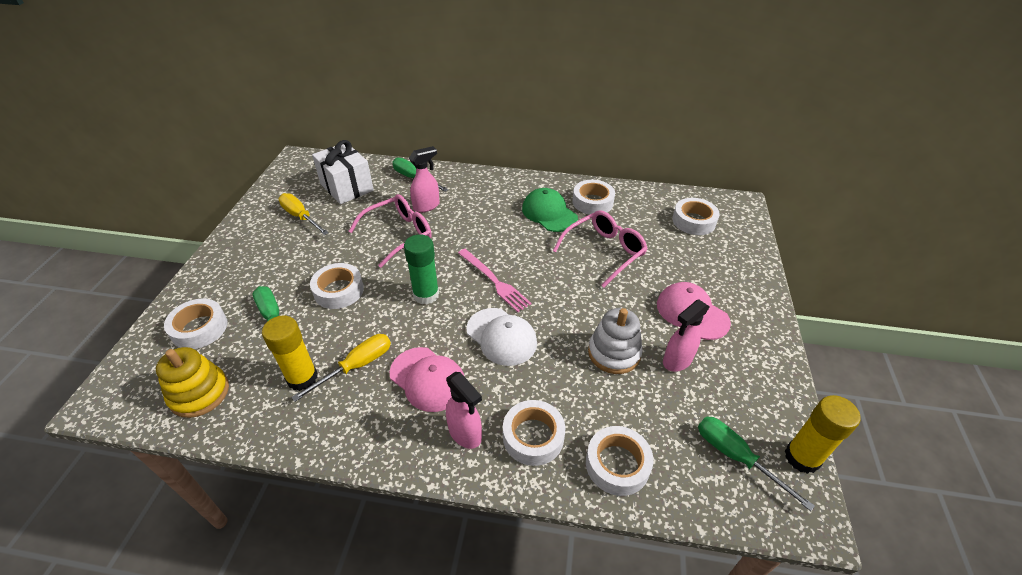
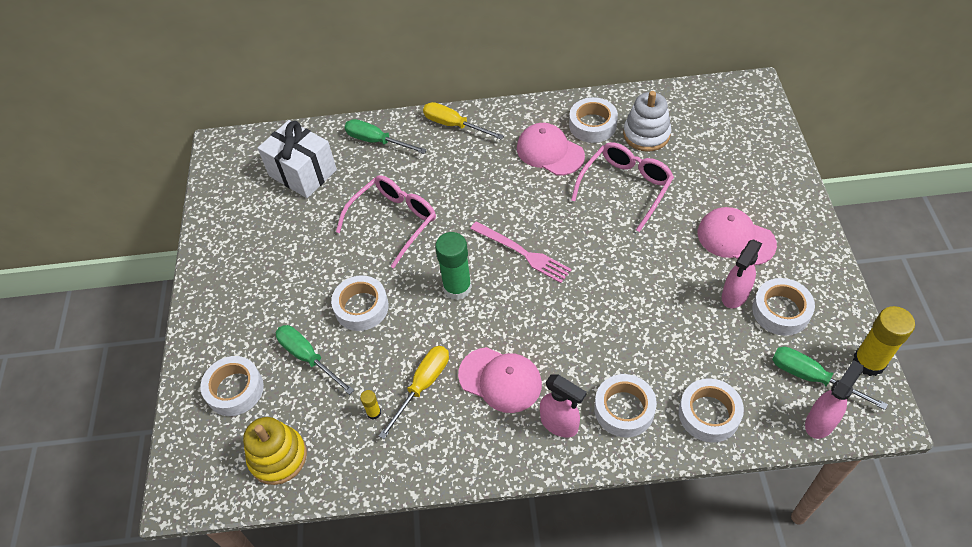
camera: 10 degrees left, 10 degrees up
yellow glue stick [262,315,318,391] -> yellow glue stick [360,390,381,420], size x0.46
yellow screwdriver [279,193,329,235] -> yellow screwdriver moved to [423,102,504,140]
pink spray bottle [409,146,440,212] -> pink spray bottle moved to [805,360,864,439]
white cap [466,308,537,366] -> none
green cap [522,188,578,232] -> pink cap [517,123,585,176]
white stacking toy [588,308,643,374] -> white stacking toy moved to [623,91,671,152]
white tape [672,198,720,235] -> white tape moved to [752,278,815,336]

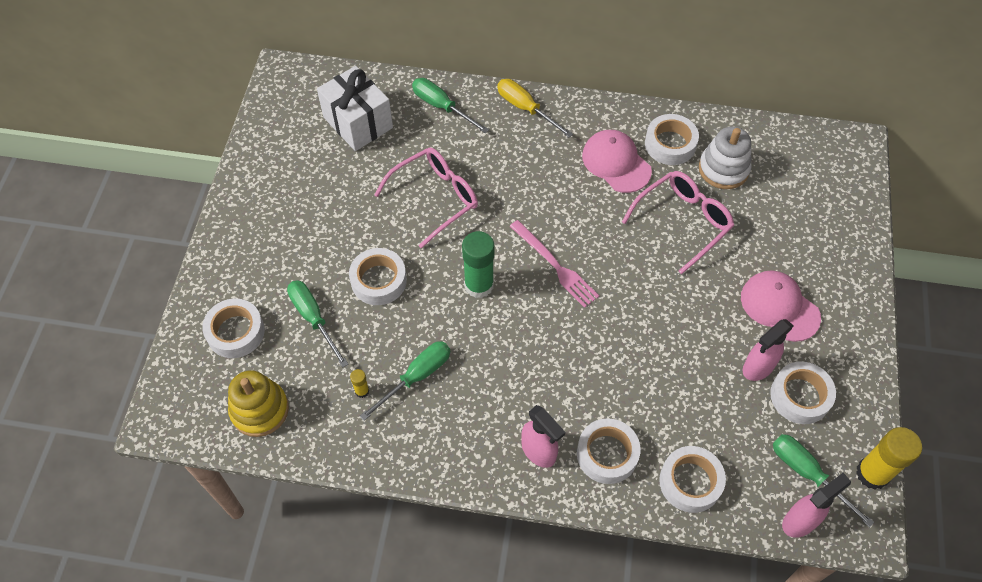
camera: 10 degrees right, 5 degrees up
yellow screwdriver [379,346,449,439] -> green screwdriver [360,341,450,421]
pink cap [458,347,542,413] -> none

